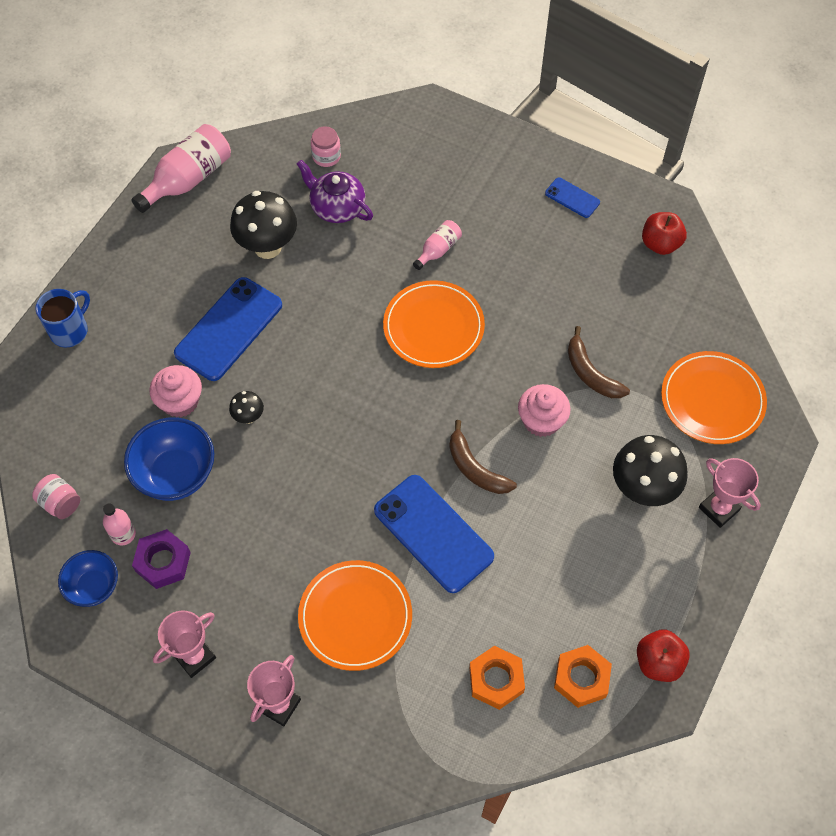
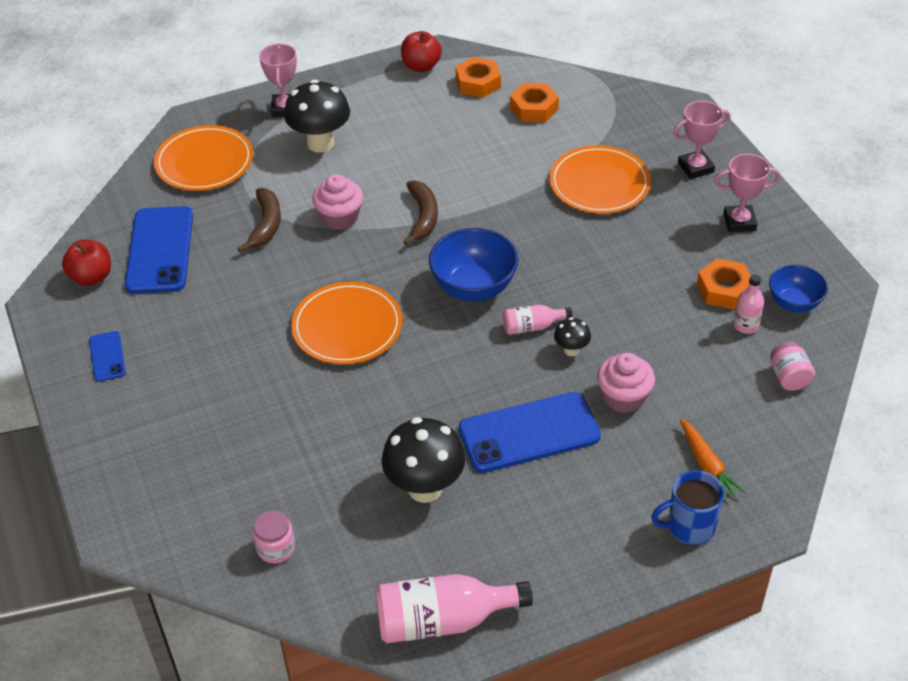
camera: 140 degrees left, 15 degrees down
blue bowl [124,417,214,501] -> blue bowl moved to [429,228,519,302]
purple nut [132,529,191,589] -> orange nut [697,258,751,310]
purple teapot [297,160,373,223] -> none
blue phone [374,475,494,593] -> blue phone moved to [125,206,193,294]
pink bottle [413,220,462,270] -> pink bottle moved to [503,305,572,335]
none -> orange carrot [680,419,746,501]

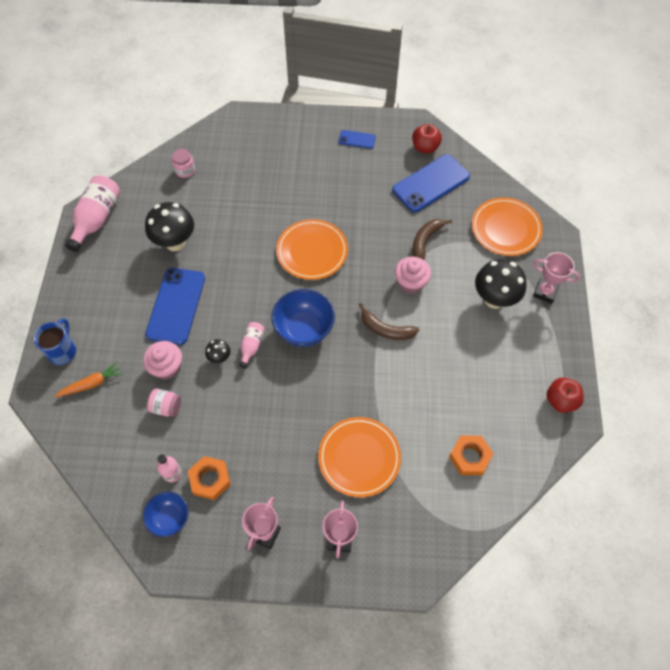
camera: 115 degrees right, 15 degrees up
blue phone [125,206,193,294] -> blue phone turned 60 degrees counterclockwise [392,154,470,213]
brown banana [237,188,281,253] -> brown banana turned 90 degrees clockwise [412,219,452,260]
orange nut [455,57,501,98] -> none
orange carrot [680,419,746,501] -> orange carrot turned 150 degrees clockwise [54,362,123,397]
pink jar [770,341,815,391] -> pink jar moved to [147,389,181,417]

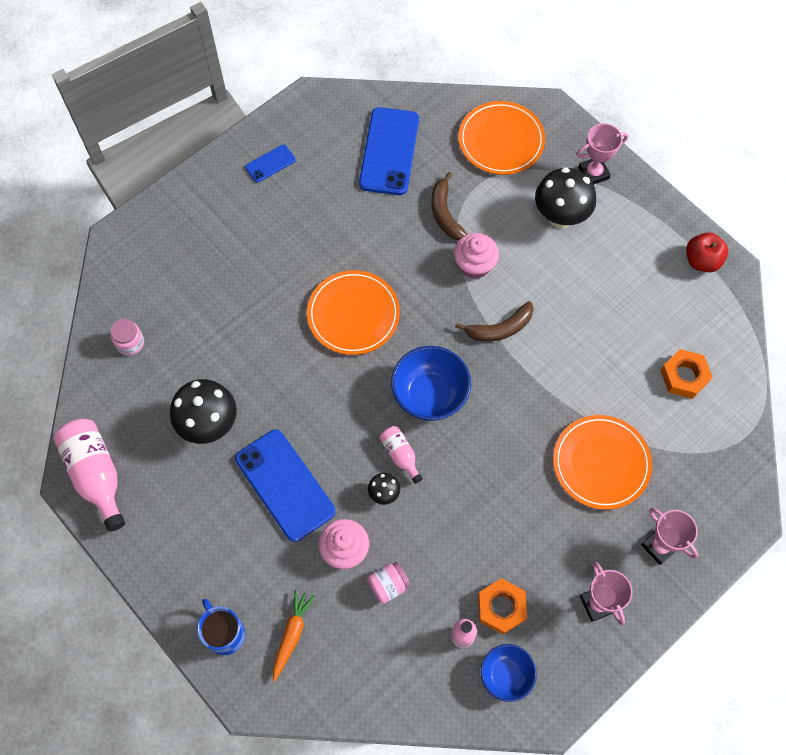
camera: 45 degrees left, 5 degrees up
red apple [412,124,442,154] -> none

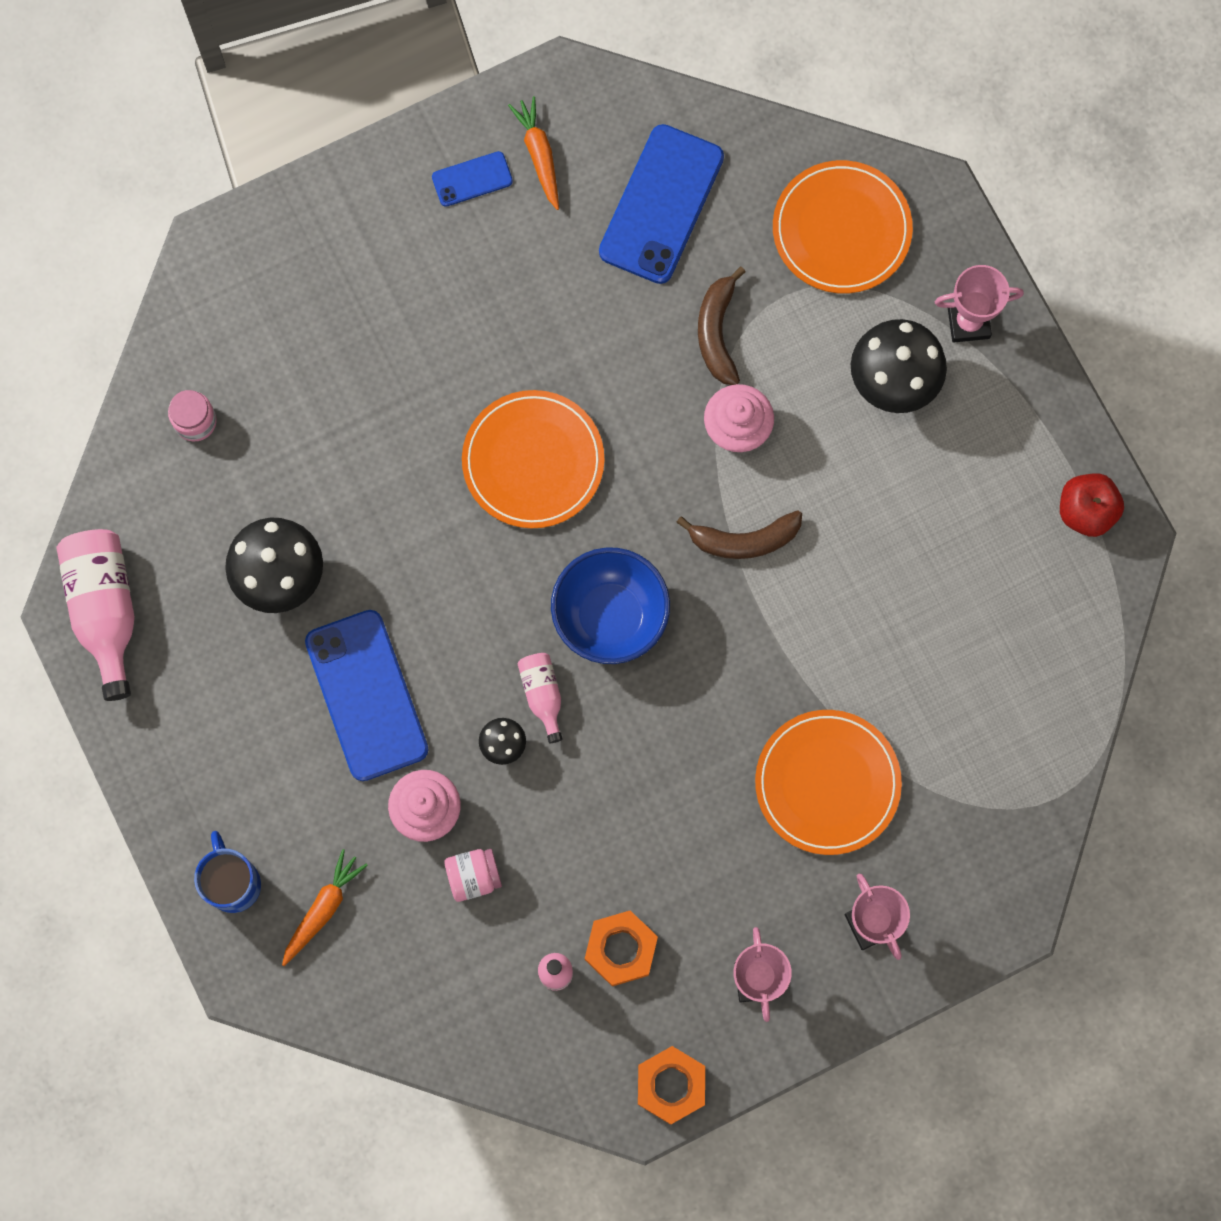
camera: 15 degrees right, 10 degrees up
blue bowl [480,644,537,702] -> none
orange nut [660,349,713,399] -> orange nut moved to [638,1046,705,1125]
none -> orange carrot [508,96,559,210]

